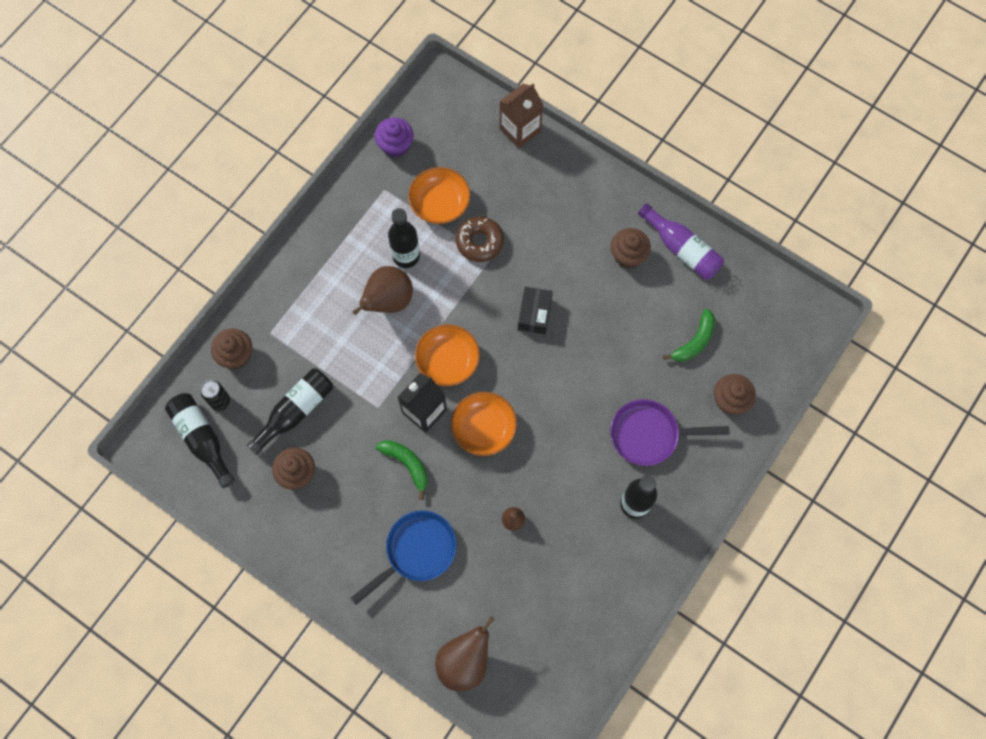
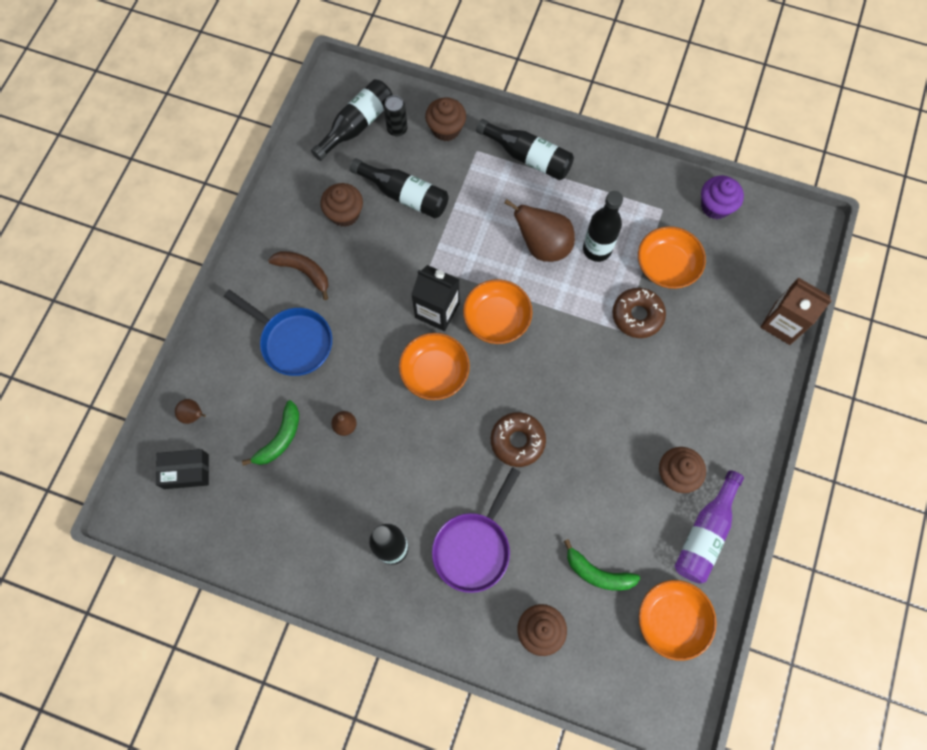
camera: 75 degrees right, 0 degrees up
green banana [376,440,428,500] -> green banana moved to [242,400,299,466]
brown pear [435,616,494,691] -> brown pear [175,399,206,424], size x0.47
black box [518,287,553,334] -> black box moved to [156,449,209,489]
purple pan [610,399,730,466] -> purple pan turned 135 degrees counterclockwise [432,467,521,593]
none -> brown banana [268,251,329,300]
none -> black bottle [476,119,574,180]
none -> brown donut [491,412,546,467]
none -> orange bowl [639,580,717,661]

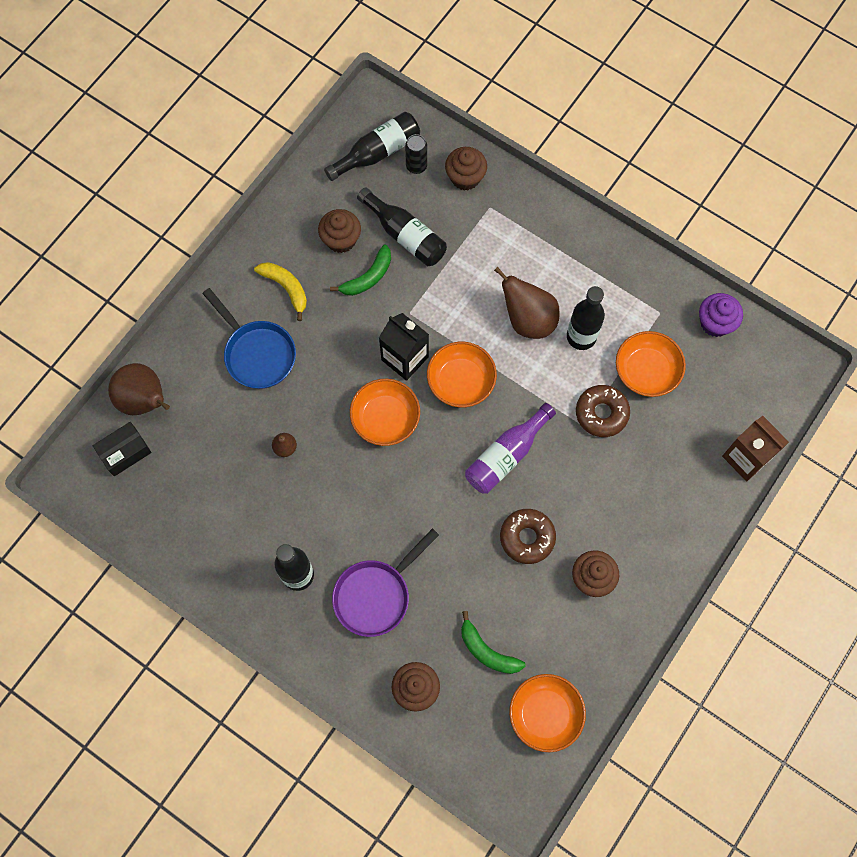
camera: 15 degrees right, 0 degrees up
black box [156,449,209,489] -> black box turned 45 degrees counterclockwise [93,422,151,476]
brown pear [175,399,206,424] -> brown pear [108,363,170,415], size x2.13
green banana [242,400,299,466] -> green banana moved to [330,245,391,296]
brown banana [268,251,329,300] -> yellow banana [254,262,307,321]
black bottle [476,119,574,180] -> none
brown donut [491,412,546,467] -> brown donut moved to [500,509,556,564]
purple bottle [674,470,744,584] -> purple bottle moved to [465,403,556,494]

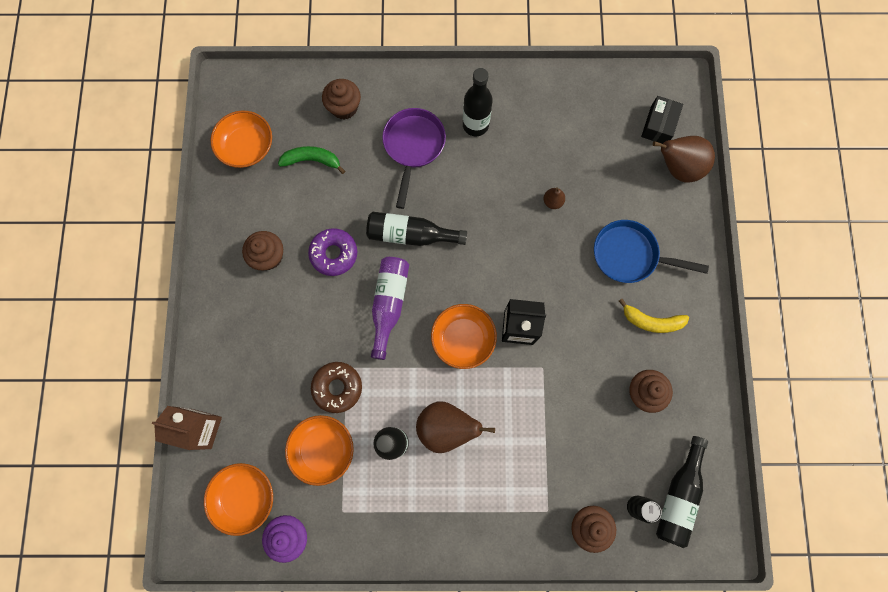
camera: 145 degrees right, 5 degrees up
green banana [330,245,391,296] -> none
orange bowl [350,379,420,446] -> orange bowl moved to [204,463,273,536]
black bottle [357,187,447,266] -> black bottle moved to [366,212,467,246]
brown donut [500,509,556,564] -> purple donut [308,228,357,276]

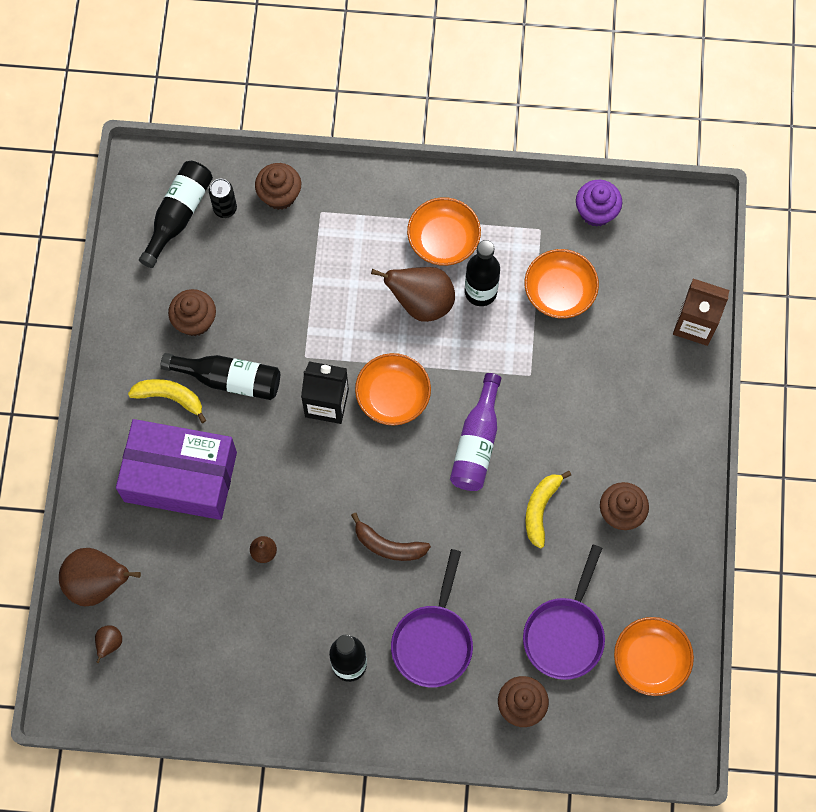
camera: 175 degrees left, 5 degrees down
orange bowl [204,463,273,536] -> orange bowl moved to [407,197,481,266]
green banana [278,146,345,174] -> purple pan [523,545,605,680]
purple donut [308,228,357,276] -> yellow banana [525,470,571,549]
brown donut [311,362,362,413] -> none
black bottle [366,212,467,246] -> black bottle moved to [161,353,280,400]
blue pan [594,220,709,283] -> purple box [116,419,237,520]
black box [641,96,683,144] -> brown pear [95,625,122,663]
none -> brown banana [351,513,431,561]

